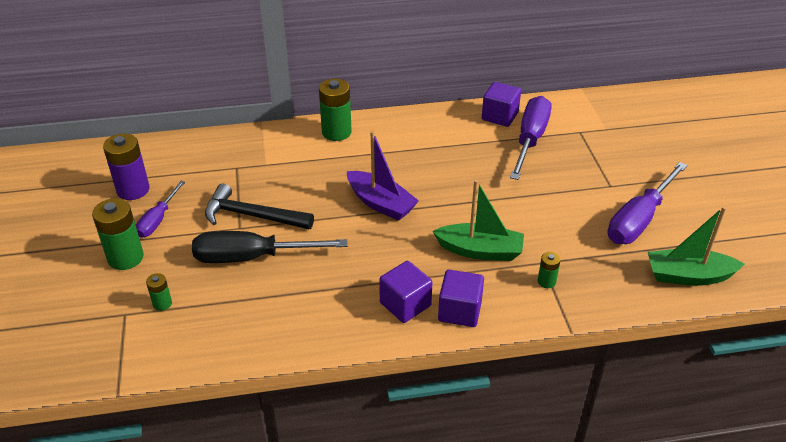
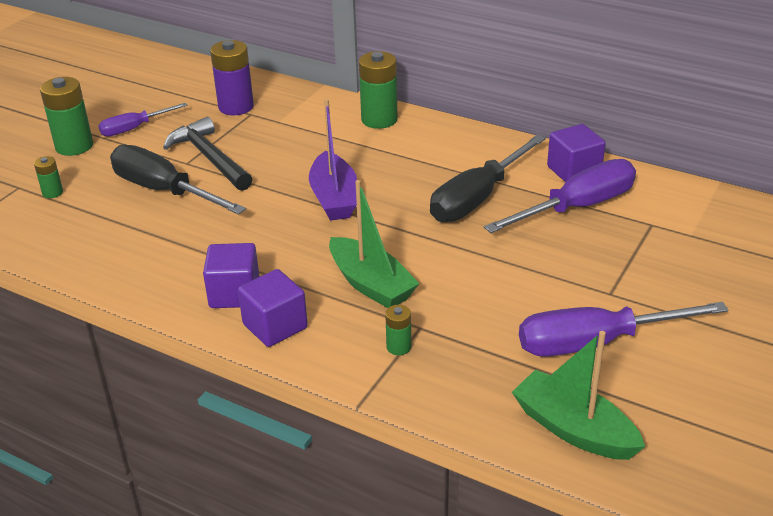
camera: 40 degrees right, 5 degrees down
purple battery [103,134,150,200] -> purple battery moved to [210,40,254,115]
none -> black screwdriver [430,134,546,222]

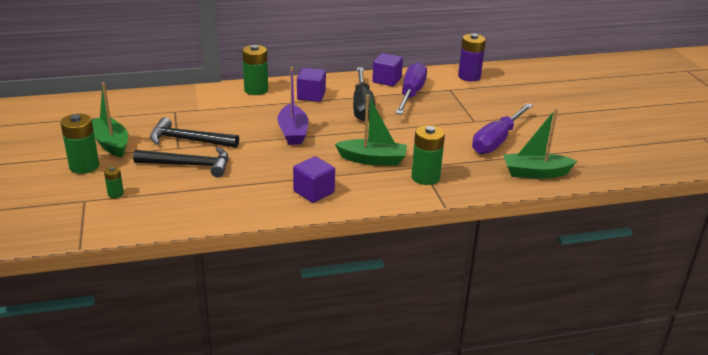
camera: 45 degrees left, 5 degrees down
purple screwdriver [98,103,188,137] -> green boat [92,82,128,157]
black screwdriver [110,145,246,215] -> black hammer [133,147,228,177]
purple battery [210,40,254,115] -> purple battery moved to [458,33,486,81]
purple cube [238,269,308,347] -> purple cube moved to [297,68,326,102]
purple boat [309,99,357,221] -> purple boat turned 45 degrees clockwise [277,67,308,145]
green battery [385,305,411,355] -> green battery [411,125,445,185], size x1.97

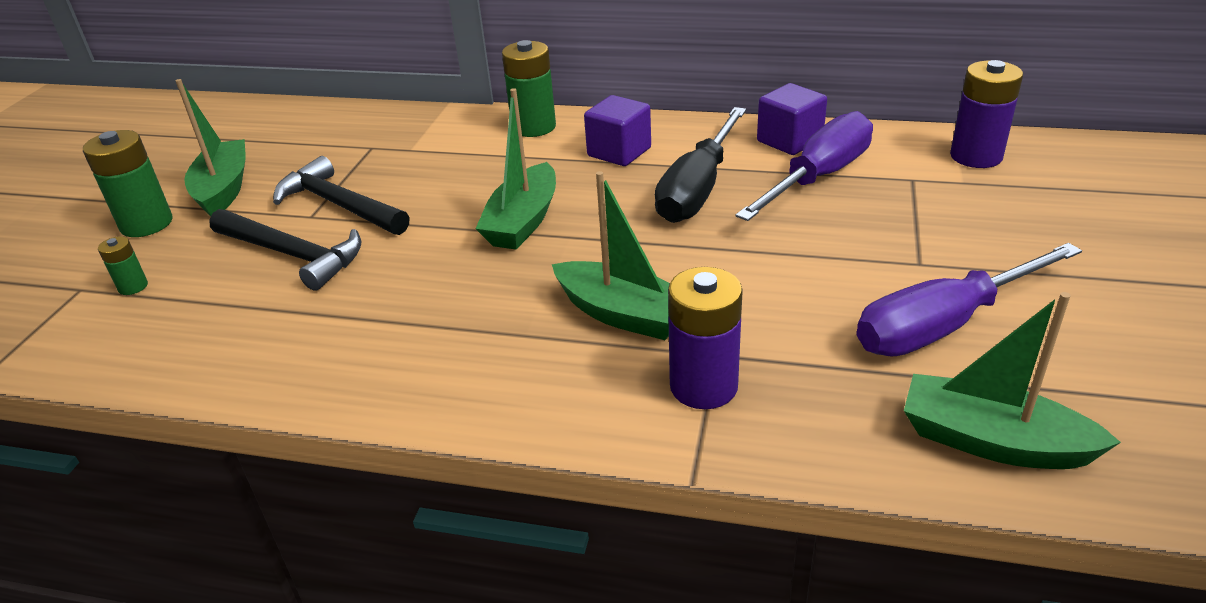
camera: 30 degrees right, 5 degrees up
purple boat [277,67,308,145] -> green boat [475,88,556,250]
purple cube [293,156,335,203] -> none
green battery [411,125,445,185] -> purple battery [668,267,743,409]

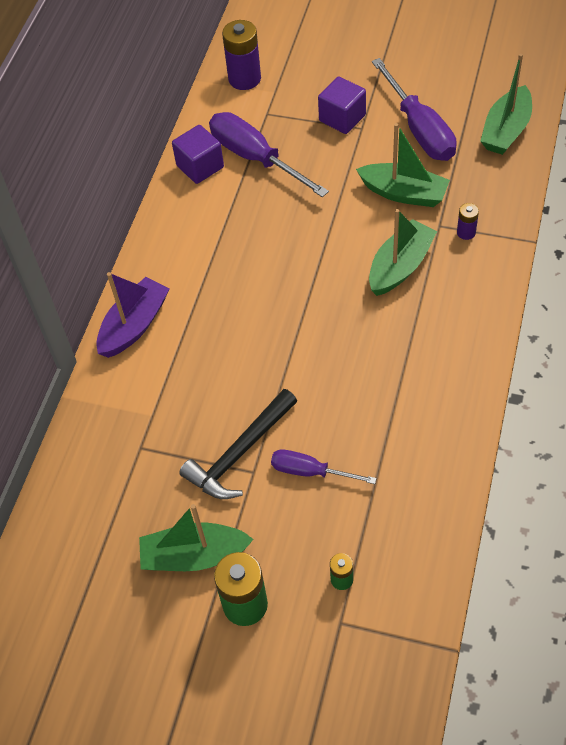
camera: 85 degrees left, 20 degrees up
black hammer [209,209,361,291] -> purple screwdriver [271,449,377,484]
green boat [475,88,556,250] -> green boat moved to [356,123,450,207]
green battery [502,40,556,137] -> purple boat [96,272,170,358]
purple cube [584,95,651,166] -> purple cube moved to [318,76,366,134]
black screwdriver [655,107,746,223] -> none
purple battery [668,267,743,409] -> purple battery [457,203,479,240], size x0.51

